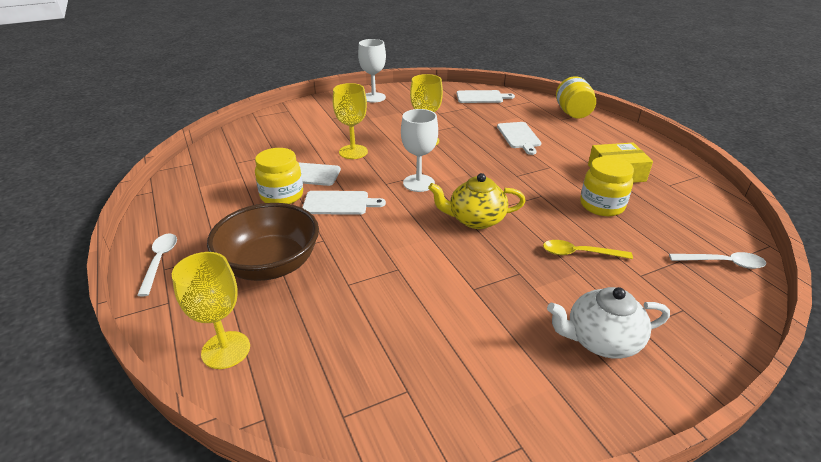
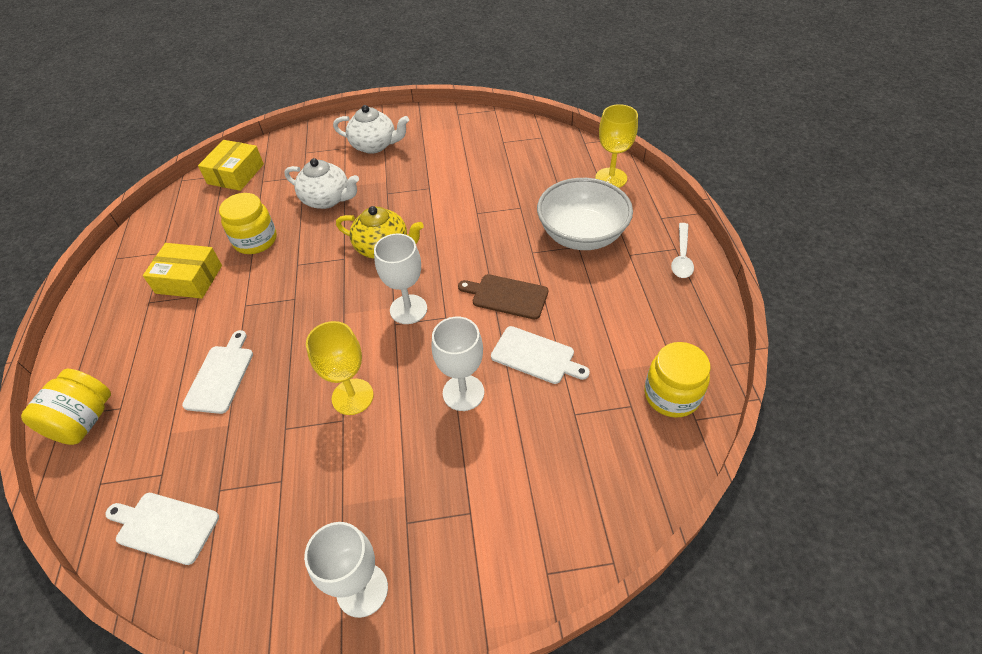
camera: 160 degrees left, 15 degrees up
brown bowl [207,203,319,281] -> white bowl [537,178,633,250]
yellow jar [255,148,303,204] -> yellow jar moved to [644,342,711,418]
white cutting board [302,191,386,215] -> brown cutting board [458,274,548,319]
yellow goblet [333,83,368,159] -> white goblet [431,317,484,411]
yellow spoon [543,240,633,259] -> white teapot [284,158,359,209]
white spoon [669,252,766,269] -> yellow box [198,140,264,191]

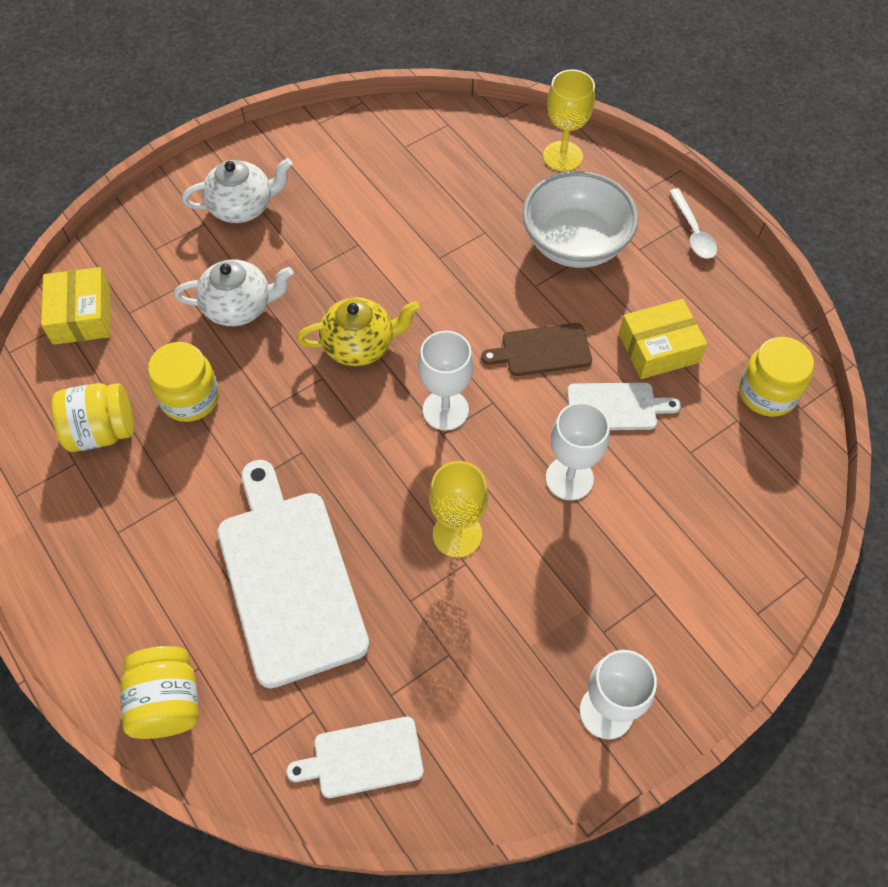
camera: 30 degrees left, 10 degrees up
yellow box [143,243,222,299] -> yellow box moved to [619,299,707,379]
white cutting board [182,330,253,414] -> white cutting board [218,460,370,688], size x1.95
none -> yellow jar [51,383,134,452]

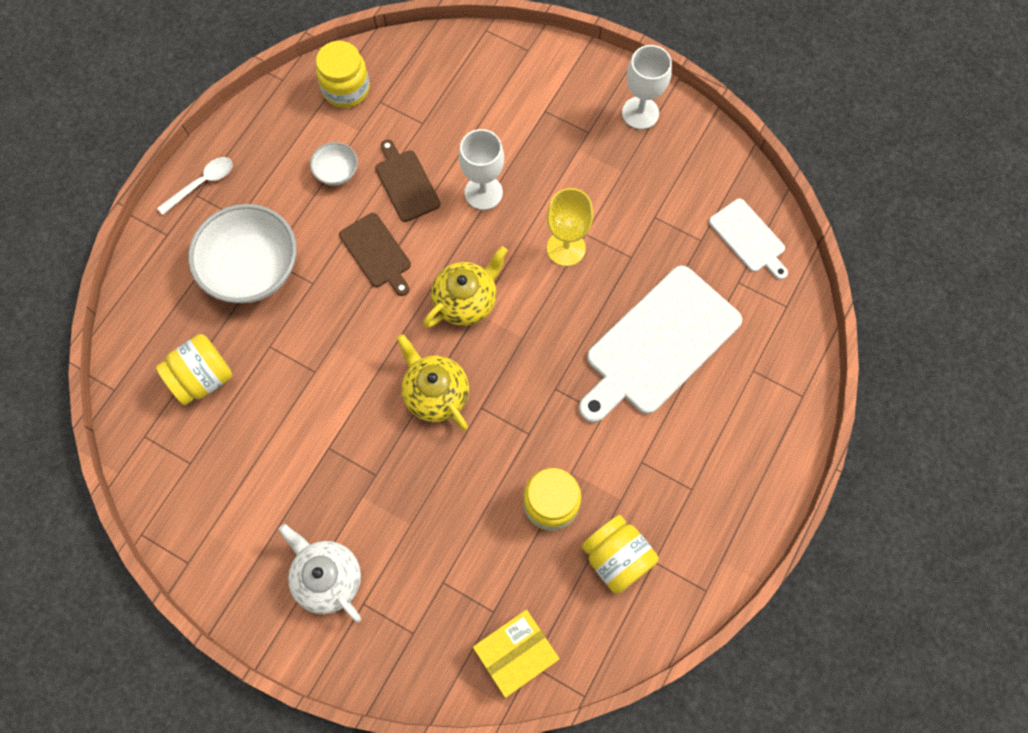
camera: 115 degrees left, 10 degrees up
yellow jar [120,646,199,739] -> yellow jar moved to [156,334,232,405]
white teapot [174,259,293,326] -> none
white goblet [418,331,474,431] -> yellow teapot [423,246,508,328]
yellow goblet [543,69,595,172] -> none
white cutting board [567,382,681,430] -> brown cutting board [375,139,440,222]
yellow box [619,299,707,379] -> white bowl [310,142,358,186]

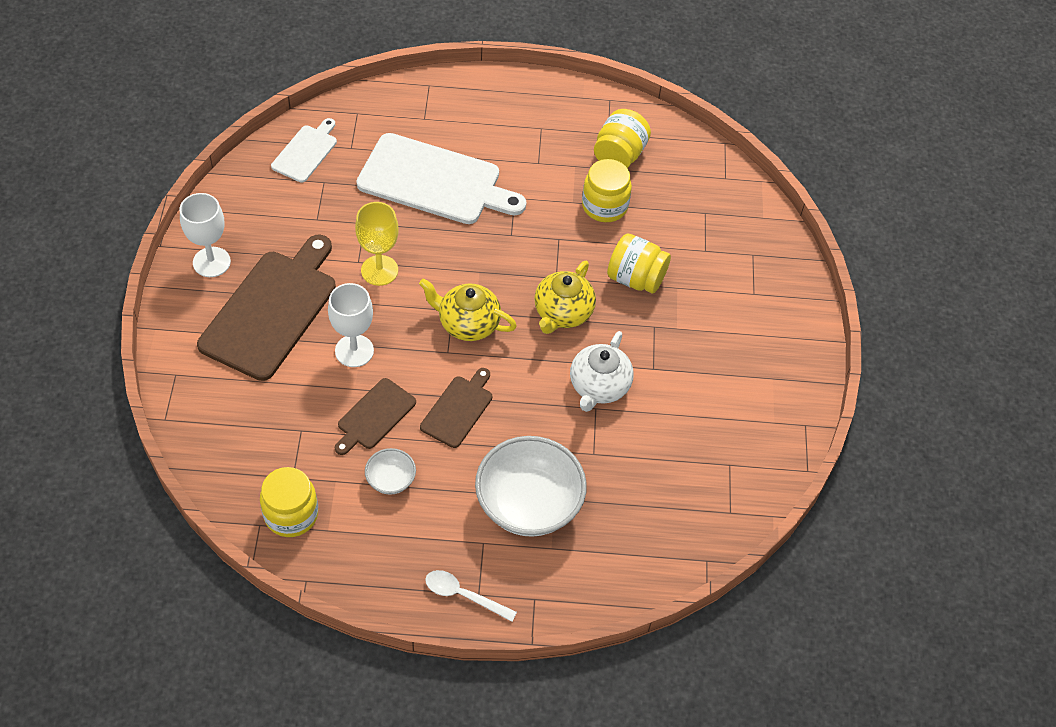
camera: 120 degrees left, 15 degrees down
yellow jar [156,334,232,405] -> yellow jar moved to [607,233,671,293]
white teapot [279,524,361,622] -> white teapot moved to [570,331,634,412]
yellow box [473,610,559,698] -> none
none -> brown cutting board [197,235,336,381]

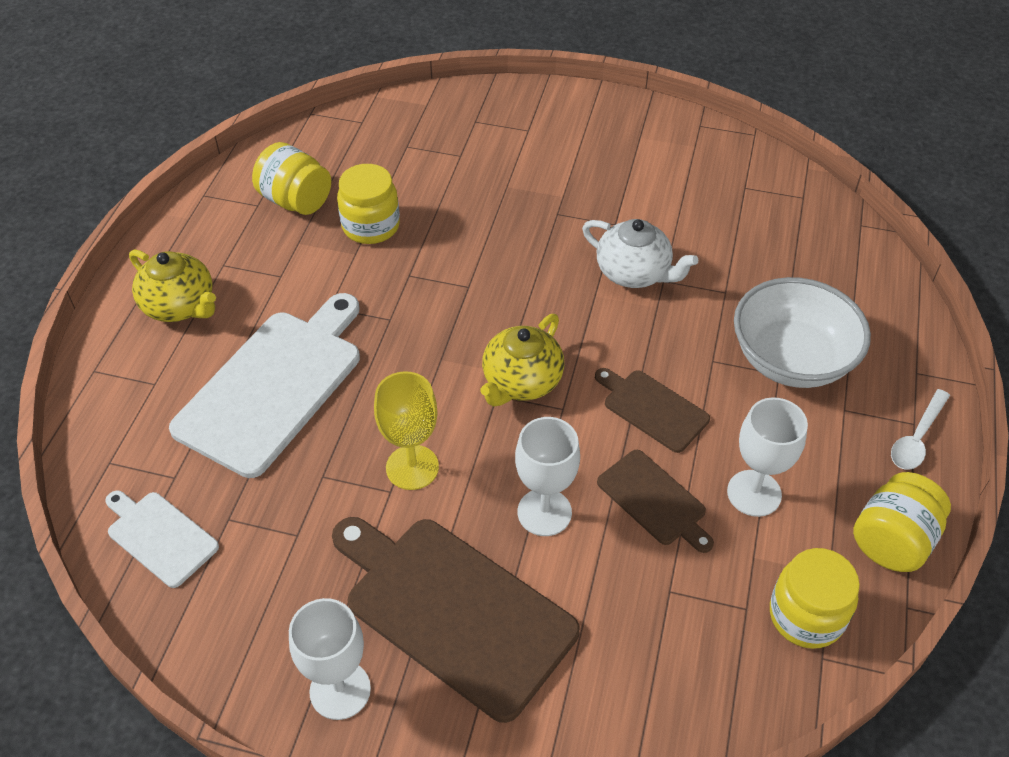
camera: 75 degrees left, 5 degrees down
white bowl [365,448,416,495] -> white goblet [727,397,808,517]
yellow teapot [534,261,596,334] -> yellow teapot moved to [129,249,216,322]
yellow jar [607,233,671,293] -> yellow jar moved to [853,472,951,572]

